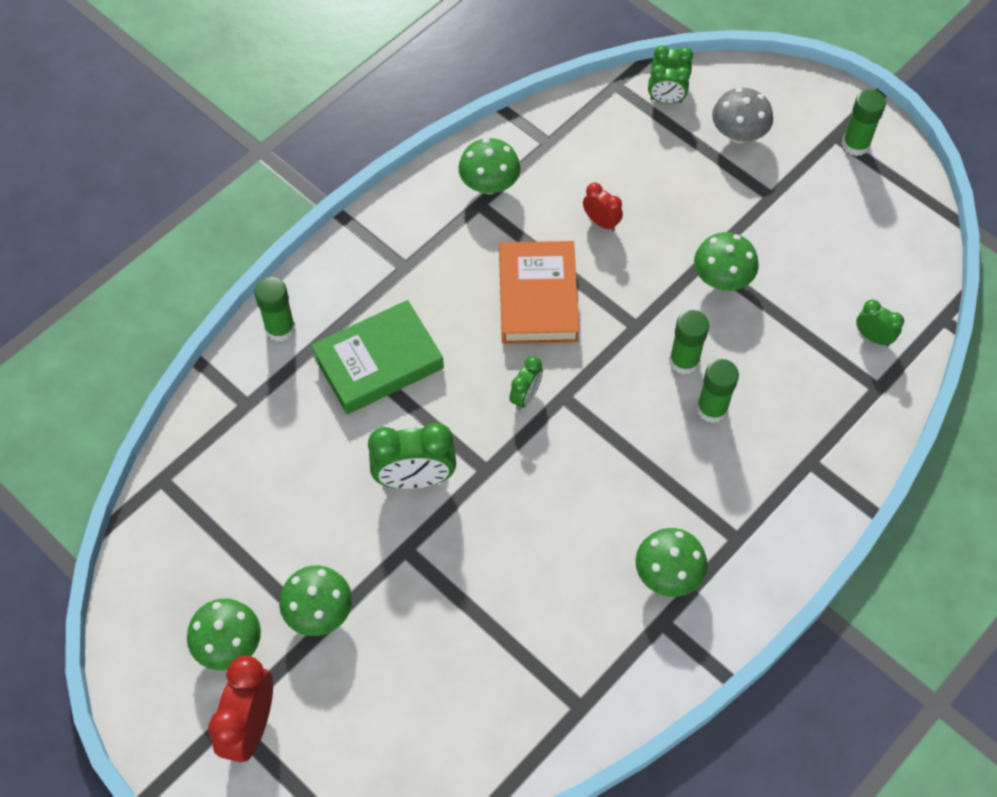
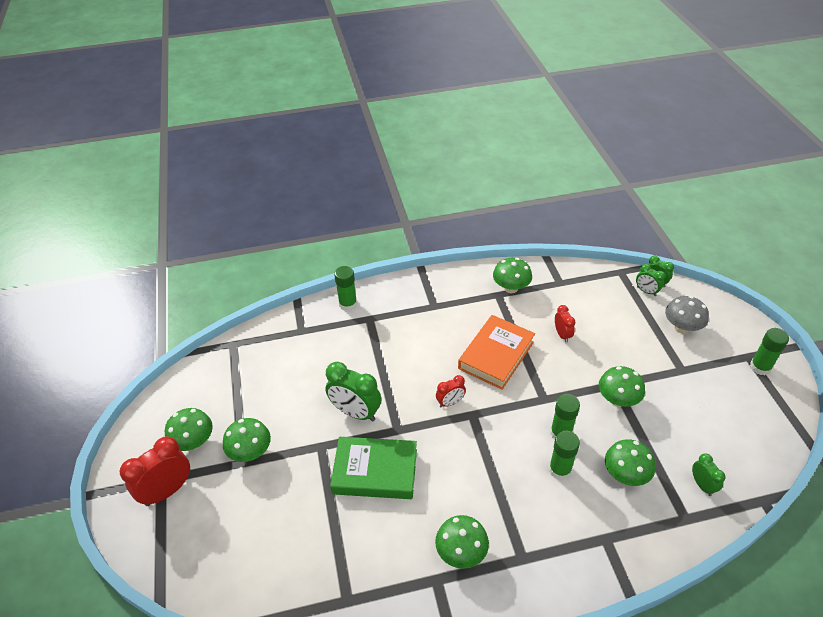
camera: 35 degrees right, 15 degrees down
green book [311,300,444,414] -> green book moved to [330,437,417,499]
green clock [509,356,543,410] -> red clock [436,375,466,408]
none -> green mushroom [605,439,656,486]

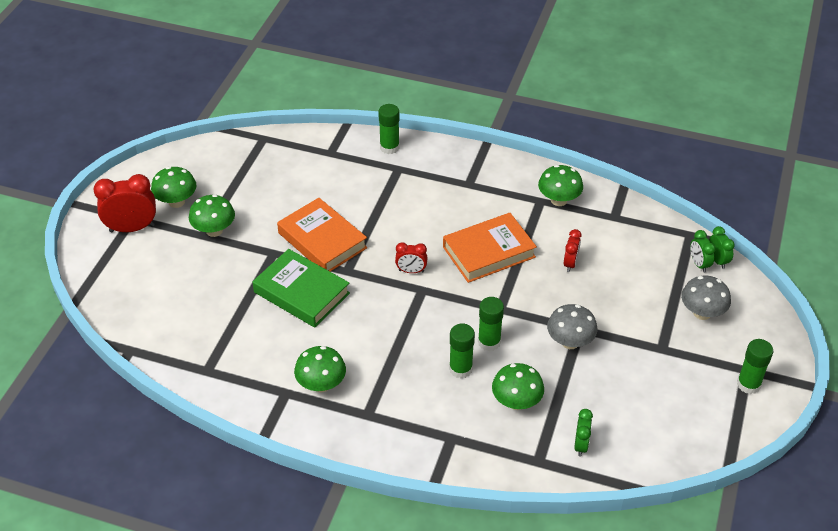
camera: 30 degrees right, 0 degrees up
green clock [325,362,381,421] -> orange book [277,198,367,272]
green mushroom [599,366,645,407] -> grey mushroom [547,304,598,349]

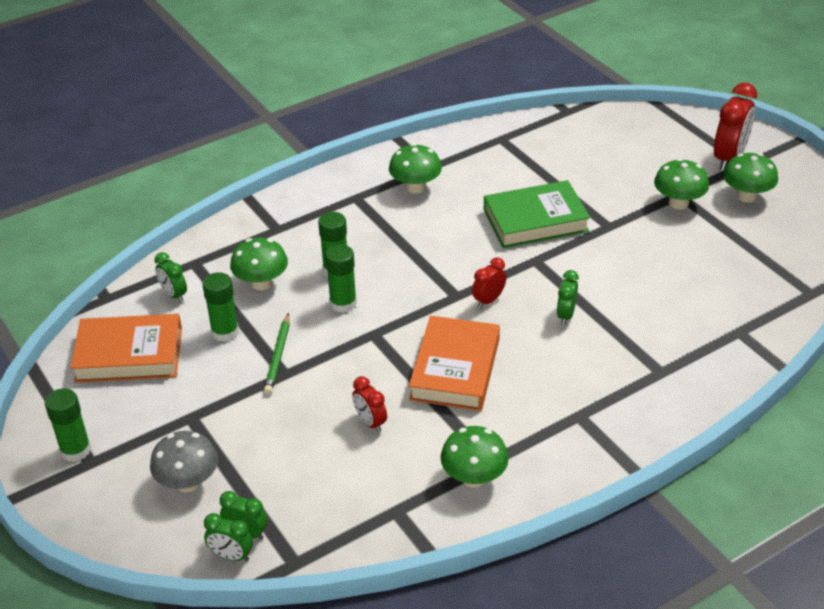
camera: 130 degrees right, 5 degrees down
orange book [277,198,367,272] -> orange book moved to [70,314,182,383]
green glue stick [378,104,400,154] -> green glue stick moved to [203,272,239,342]
grey mushroom [547,304,598,349] -> green pencil [264,313,290,395]
none -> green clock [557,270,579,325]

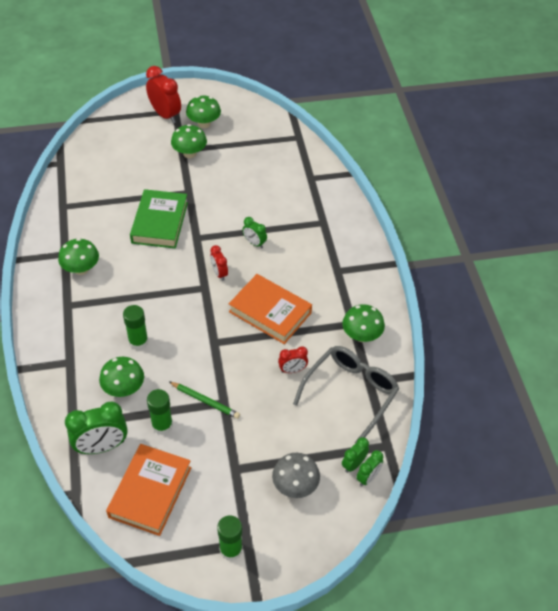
camera: 70 degrees left, 10 degrees up
green clock [155,252,187,302] -> green clock [65,402,128,454], size x1.83
green glue stick [325,244,357,313] -> none
none -> grey glasses [293,346,399,443]

